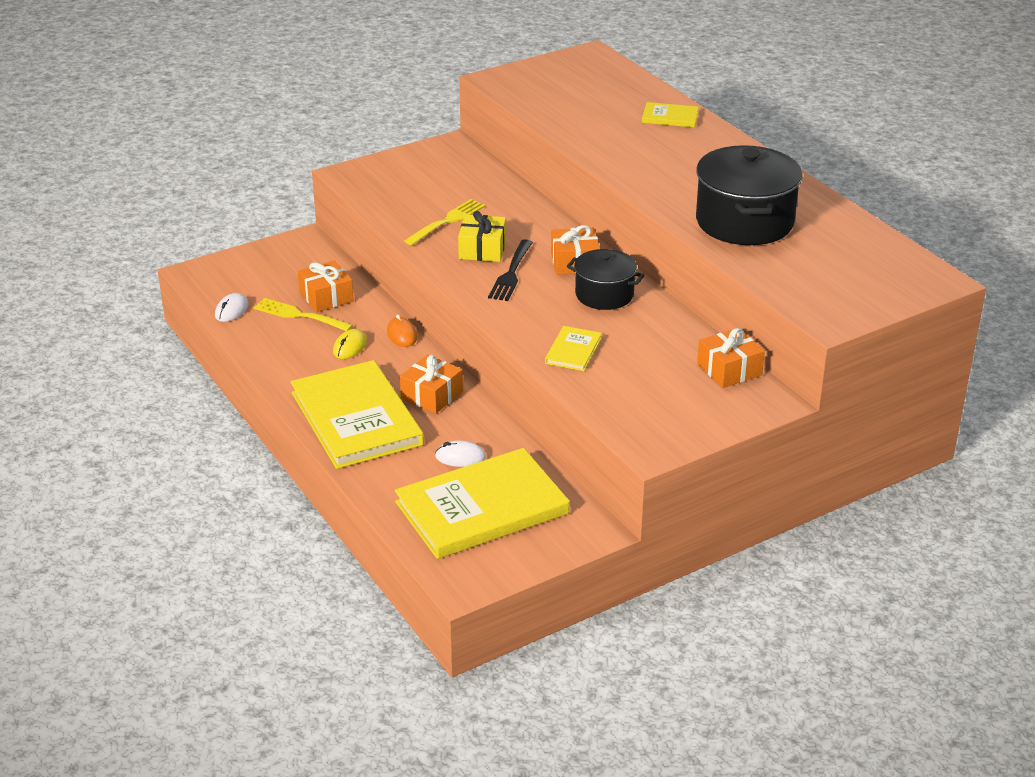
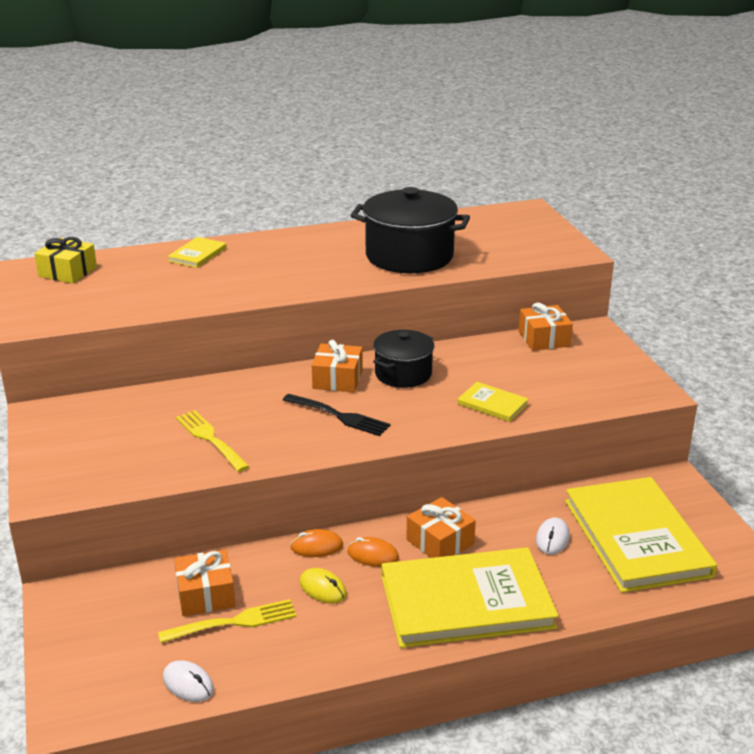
camera: 75 degrees left, 5 degrees down
yellow fork [254,298,353,331] -> yellow fork turned 150 degrees counterclockwise [158,599,296,643]
yellow gift [458,211,506,262] -> yellow gift moved to [34,237,97,284]
none -> orange mouse [347,537,399,567]

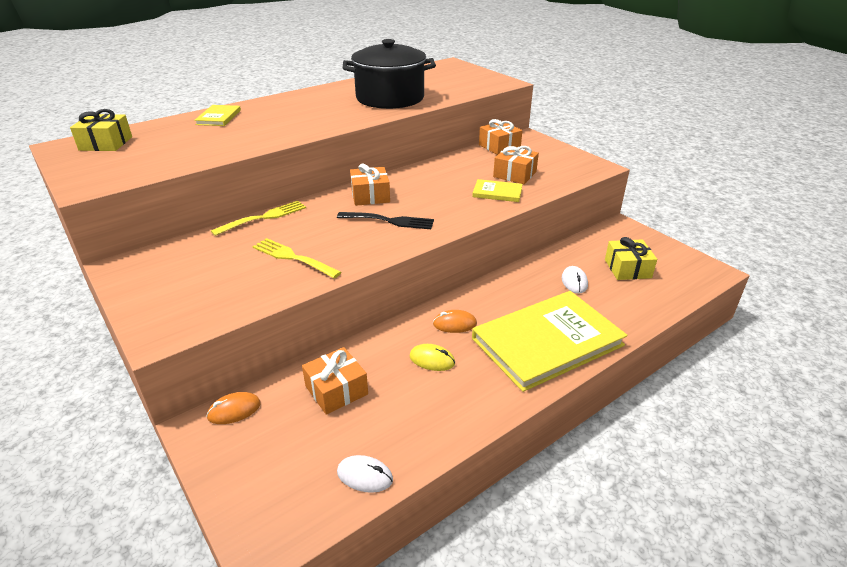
camera: 20 degrees left, 5 degrees up
yellow fork [158,599,296,643] -> yellow fork moved to [211,201,306,236]
orange mouse [290,529,343,557] -> orange mouse moved to [206,392,261,424]
black pot [373,330,434,388] -> none
orange gift [406,497,476,558] -> orange gift moved to [493,146,539,184]
yellow book [565,477,717,593] -> yellow gift [605,237,657,280]

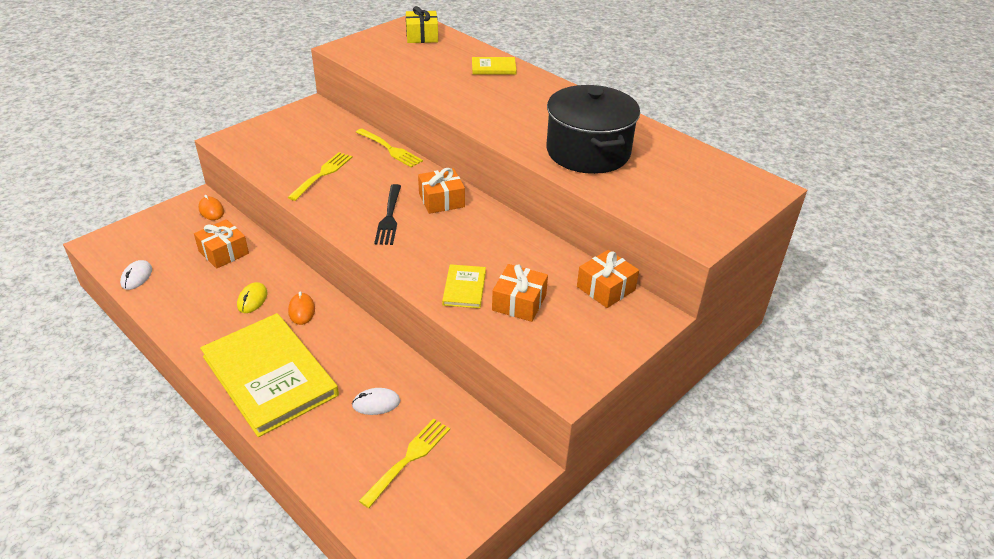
camera: 80 degrees right, 5 degrees up
yellow gift [605,237,657,280] -> yellow fork [359,419,450,508]

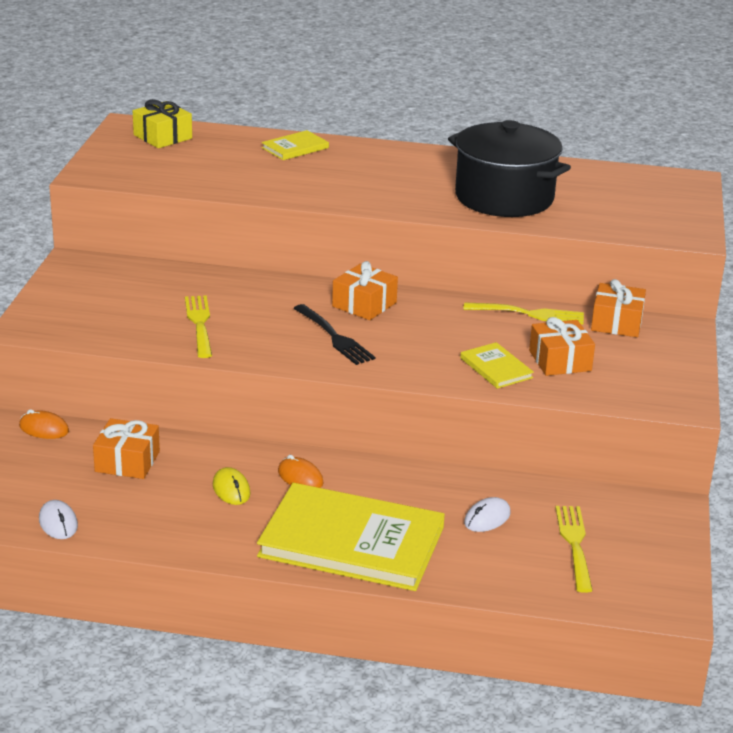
camera: 35 degrees left, 10 degrees down
yellow fork [356,128,423,167] -> yellow fork moved to [463,302,584,325]

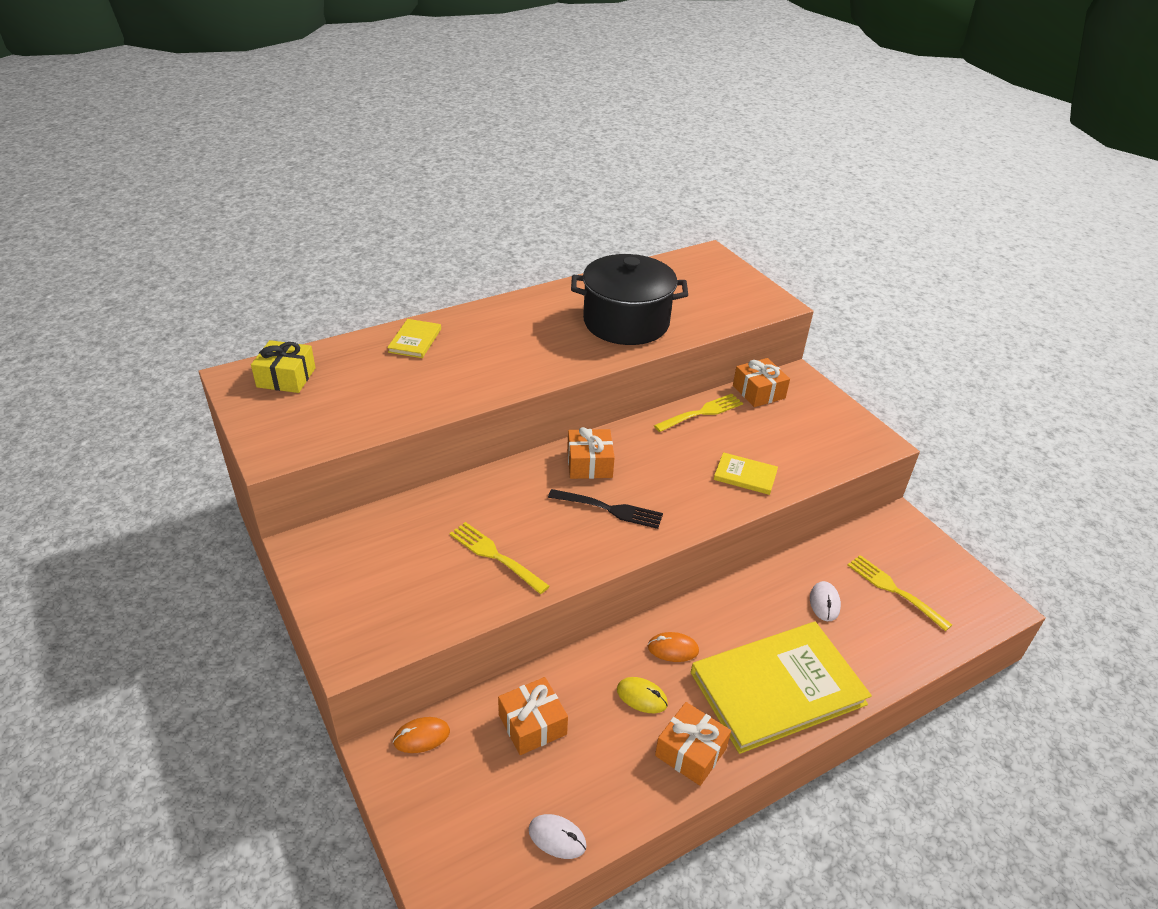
camera: 40 degrees left, 10 degrees up
orange gift [529,317,595,376] -> orange gift moved to [655,702,731,786]

